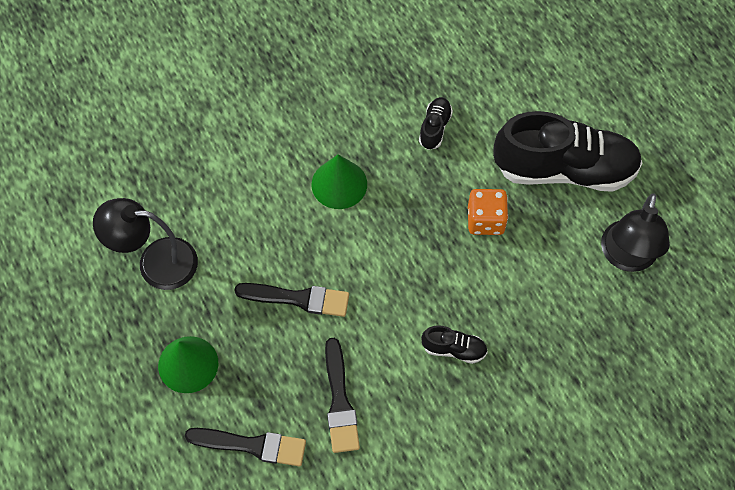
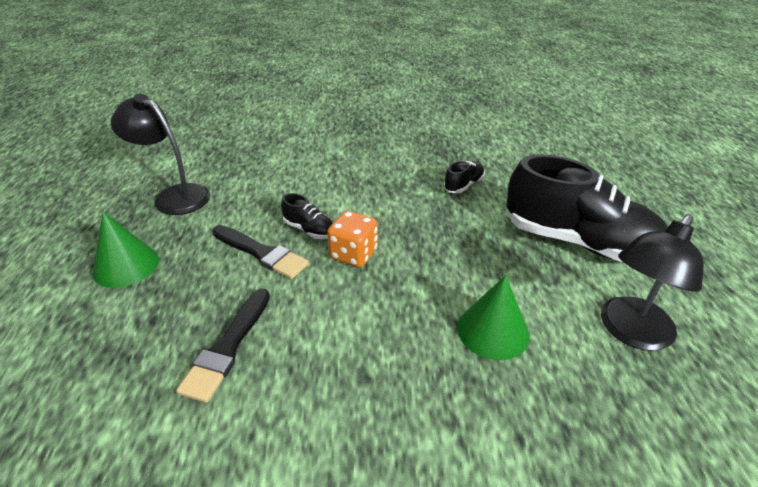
camera: 25 degrees right, 25 degrees down
black brush [185,428,306,466] -> none
green cone [311,154,367,209] -> green cone moved to [457,275,530,360]
black shoe [421,325,488,364] -> black shoe moved to [281,193,333,239]
orange dice [468,189,508,235] -> orange dice moved to [327,211,378,267]

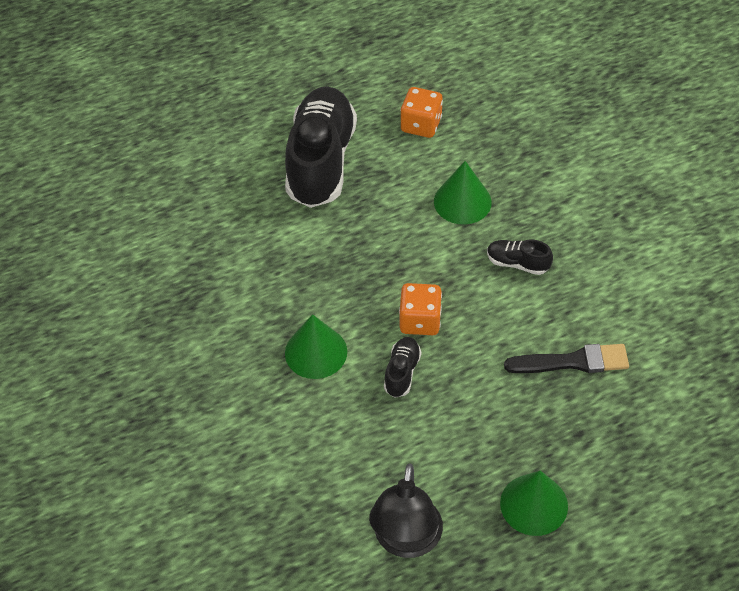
camera: 110 degrees left, 15 degrees up
black brush [212,225,309,279] -> none
black shoe [444,161,485,193] -> black shoe moved to [487,240,553,275]
black lamp [601,214,704,351] -> orange dice [400,87,443,138]
none -> green cone [285,314,347,379]

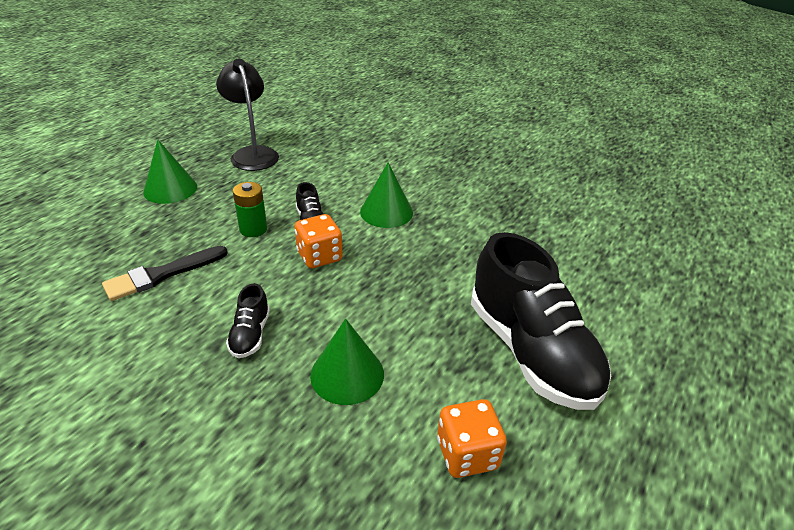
camera: 145 degrees right, 15 degrees down
black shoe [487,240,553,275] -> black shoe turned 105 degrees clockwise [226,283,270,358]
none -> green battery [233,182,267,237]

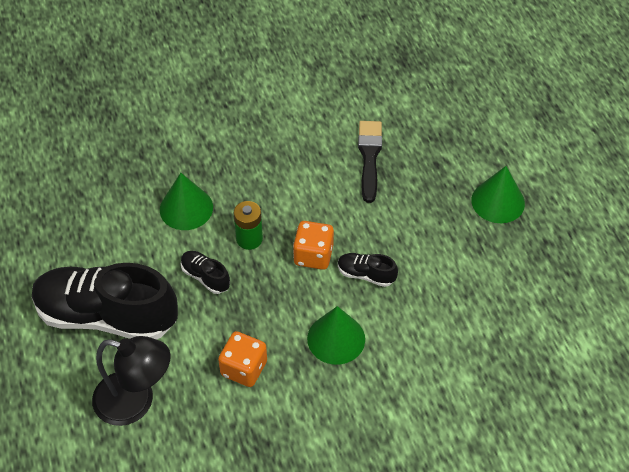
camera: 130 degrees right, 15 degrees up
black lamp [216,59,279,171] -> black lamp moved to [92,336,171,426]
black shoe [226,283,270,358] -> black shoe moved to [181,251,230,294]
green battery [233,182,267,237] -> green battery moved to [234,201,263,250]
orange dice [437,399,507,478] -> orange dice moved to [218,331,267,387]

